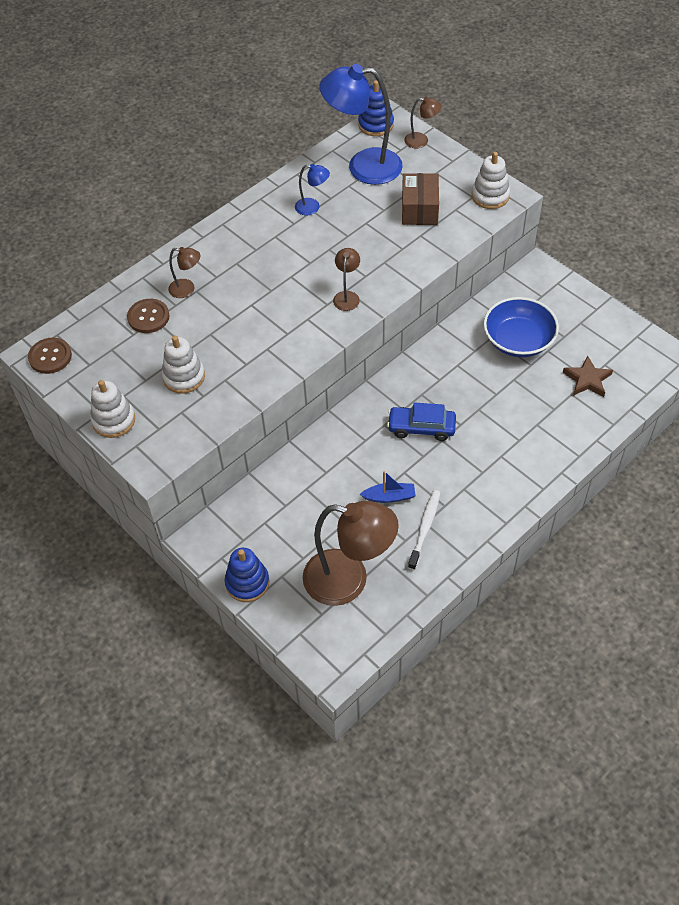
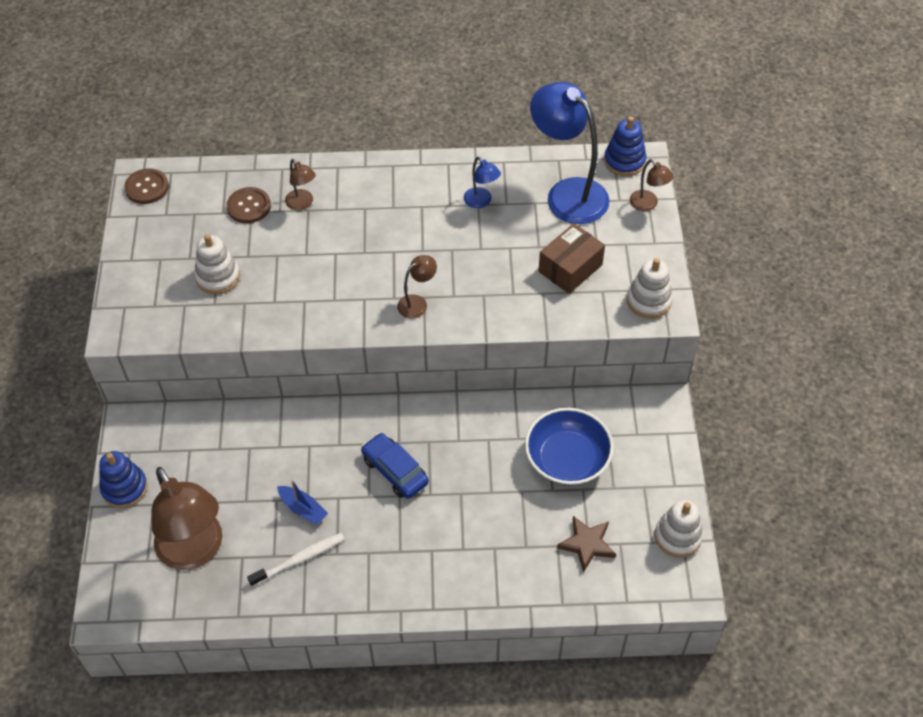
camera: 40 degrees right, 0 degrees up
white stacking toy [90,380,135,438] -> white stacking toy moved to [655,500,703,558]

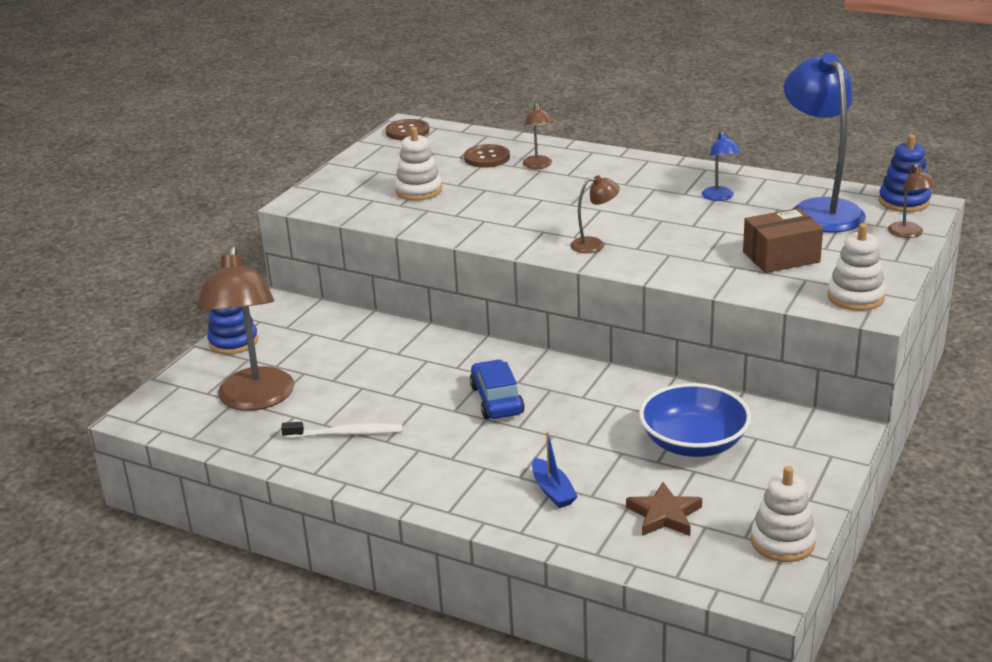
camera: 30 degrees right, 25 degrees down
blue boat [277,480,328,525] -> blue boat moved to [532,432,578,508]

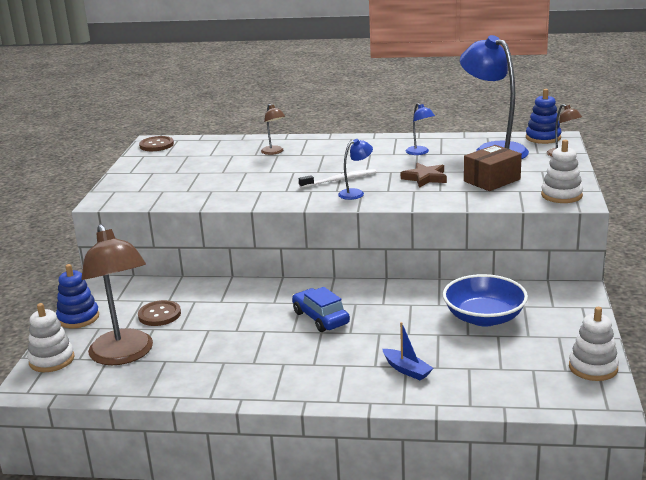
camera: 20 degrees left, 5 degrees down
white toothbrush [281,422,403,438] -> white toothbrush moved to [299,169,377,188]
white stacking toy [395,127,442,201] -> white stacking toy moved to [27,303,74,372]
brown button [464,144,510,168] -> brown button moved to [138,300,181,326]
brown lamp [570,175,620,253] -> blue lamp [338,139,373,200]
brown star [626,482,702,536] -> brown star moved to [401,163,447,188]

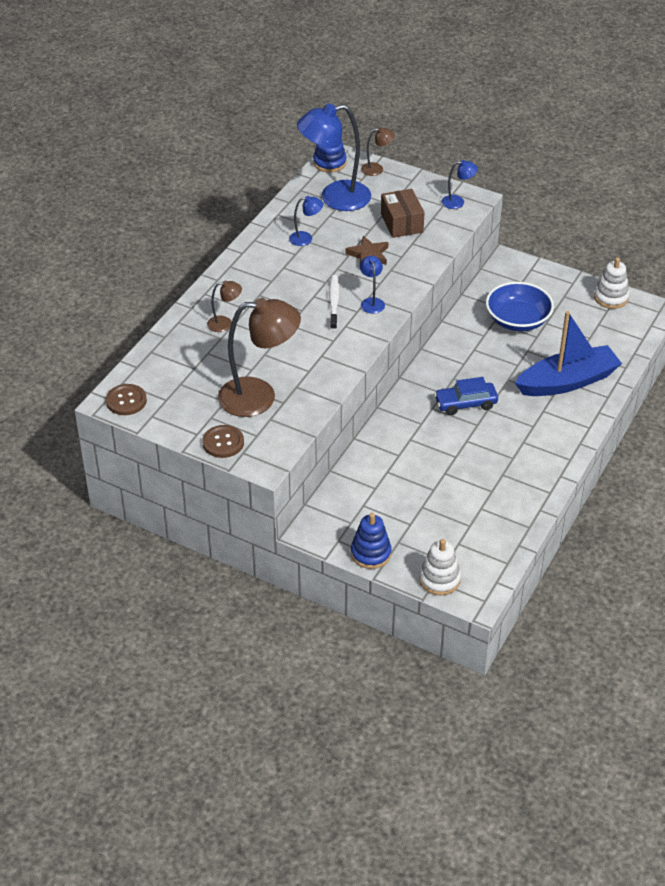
camera: 70 degrees left, 20 degrees up
brown lamp [82,224,153,365] -> brown lamp moved to [218,298,301,417]
brown button [138,300,181,326] -> brown button moved to [202,425,244,458]
blue boat [383,322,433,381] -> blue boat [515,311,622,396], size x2.34
white stacking toy [541,140,583,203] -> blue lamp [442,160,478,209]

